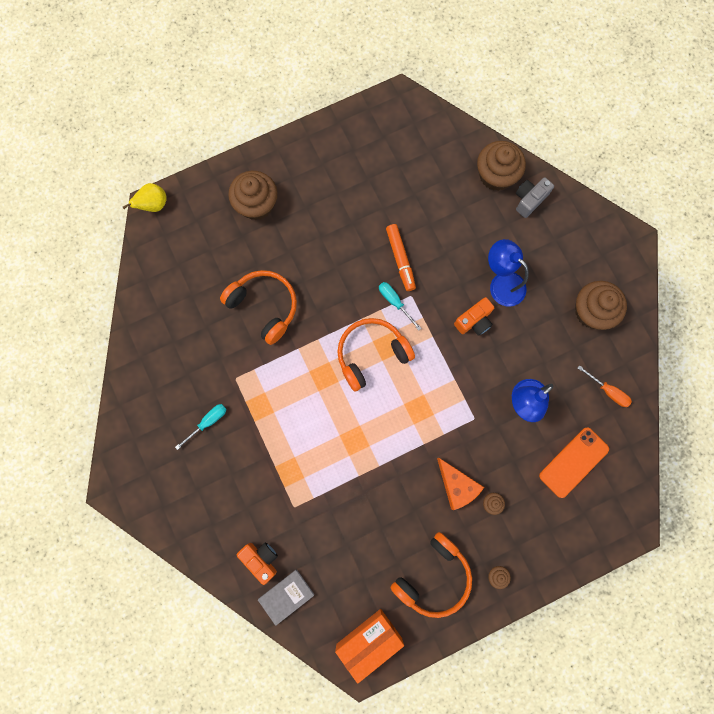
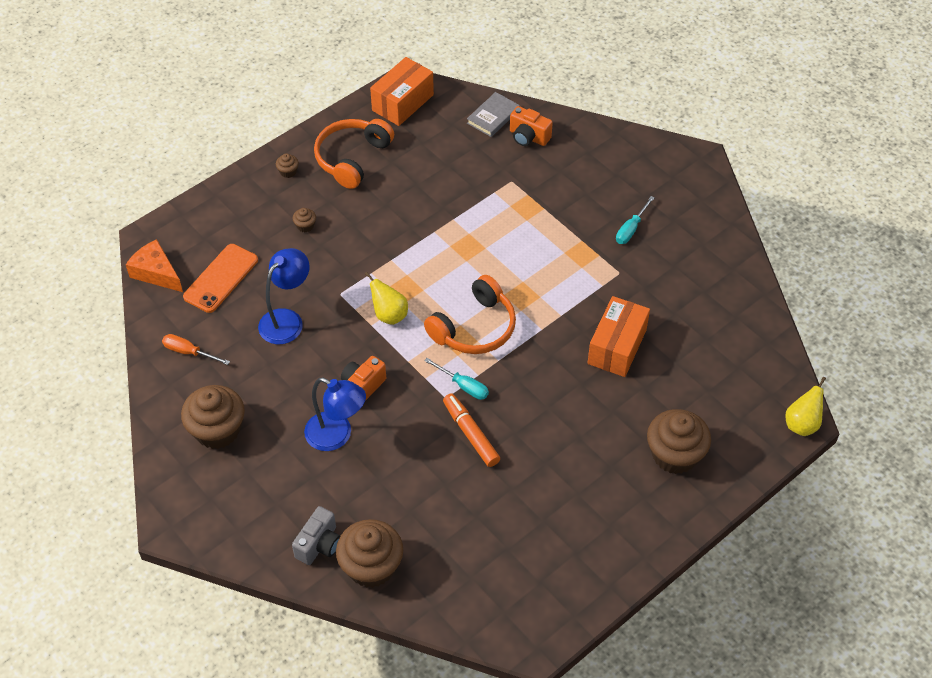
camera: 165 degrees right, 25 degrees down
orange headphones [220,270,297,345] -> orange box [588,296,650,377]
orange cheese [437,458,484,510] -> orange cheese moved to [126,239,183,292]
none -> yellow pear [365,272,408,325]

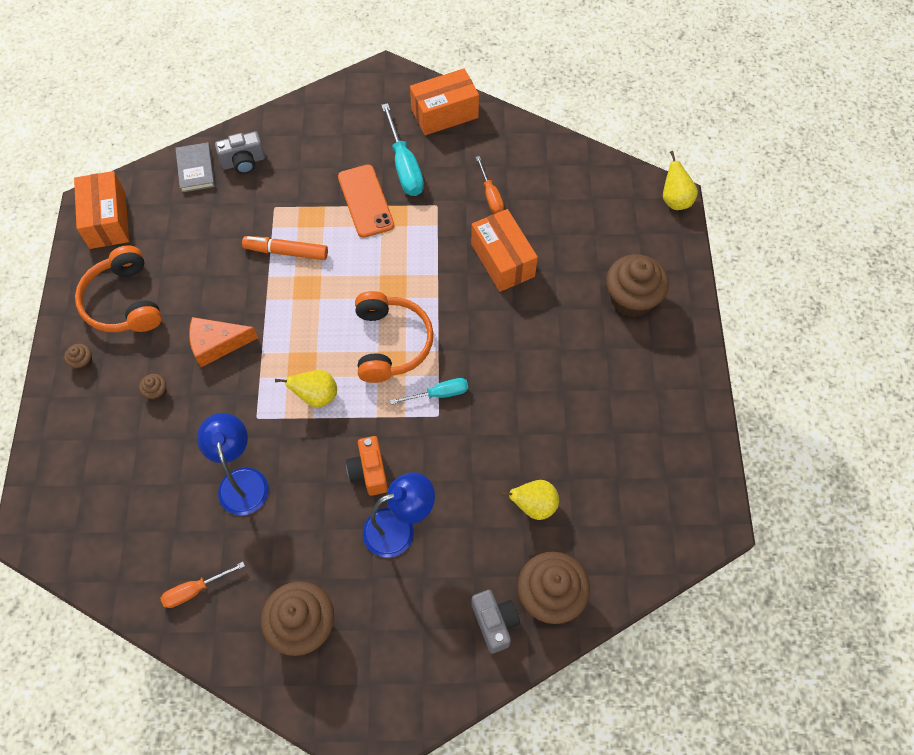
camera: 50 degrees left, 10 degrees up
orange cheese [126,239,183,292] -> orange cheese moved to [189,317,258,367]
orange phone [183,244,258,313] -> orange phone moved to [338,165,394,238]
orange marker [443,393,500,467] -> orange marker moved to [242,236,328,260]
orange camera [510,106,553,146] -> grey camera [215,131,265,174]
turquoise screwdriver [616,196,655,244] -> turquoise screwdriver [381,103,424,196], size x1.65
none -> orange box [410,68,479,135]
none -> orange screwdriver [476,156,504,214]
none -> yellow pear [500,480,559,520]

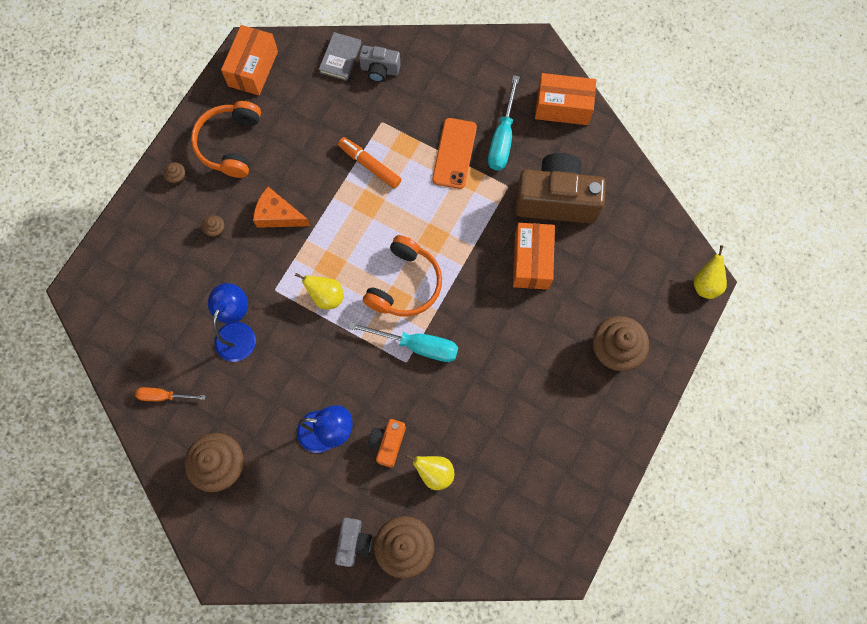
camera: 30 degrees right, 10 degrees up
orange camera [346,436,388,496] -> orange camera moved to [368,419,406,468]
turquoise screwdriver [390,378,468,405] -> turquoise screwdriver [348,322,458,362], size x1.65
orange screwdriver [476,156,504,214] -> brown camera [515,153,606,224]

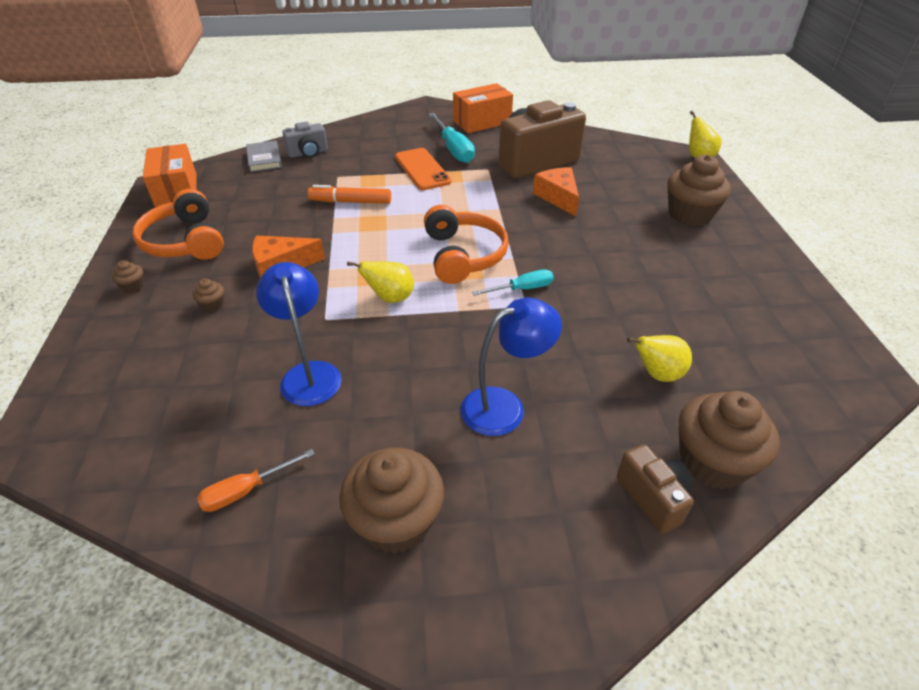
camera: 35 degrees left, 30 degrees down
grey camera [335,518,372,567] -> brown camera [617,444,694,534]
turquoise screwdriver [348,322,458,362] -> turquoise screwdriver [472,269,554,296], size x0.61
orange camera [368,419,406,468] -> none
orange box [513,223,555,289] -> orange cheese [533,167,579,216]

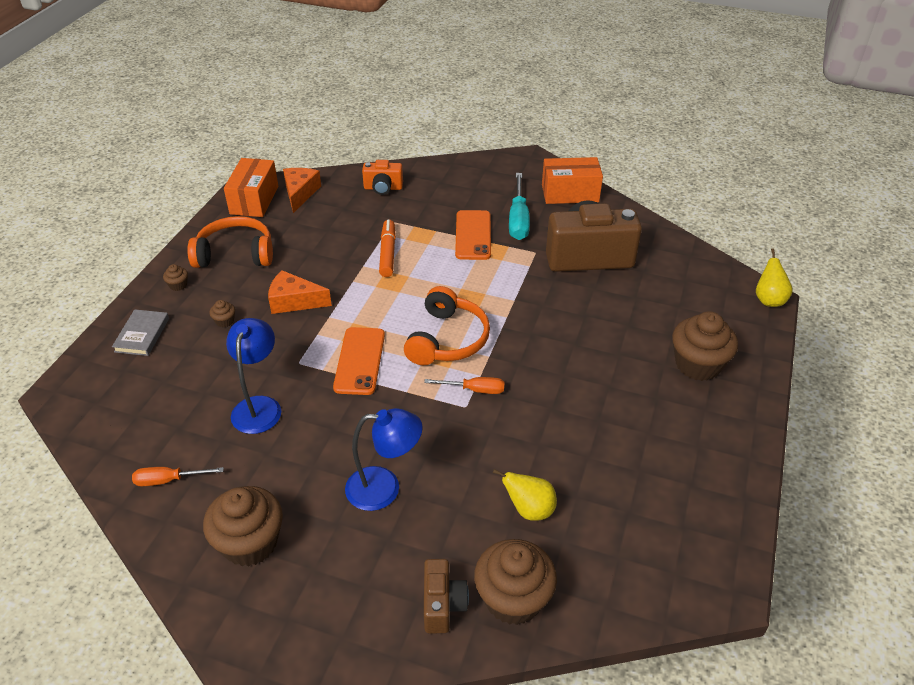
camera: 25 degrees right, 0 degrees up
orange headphones [132,189,224,260] -> orange headphones turned 90 degrees clockwise [187,216,273,268]
grey book [246,141,282,172] -> grey book moved to [112,309,169,356]
grey camera [282,122,328,158] -> orange camera [362,160,403,195]
orange marker [308,185,391,204] -> orange marker turned 60 degrees clockwise [379,219,396,277]
yellow pear [347,261,414,303] -> orange phone [333,327,385,395]
turquoise screwdriver [472,269,554,296] -> orange screwdriver [424,377,505,394]
orange cheese [533,167,579,216] -> orange cheese moved to [283,168,321,213]

